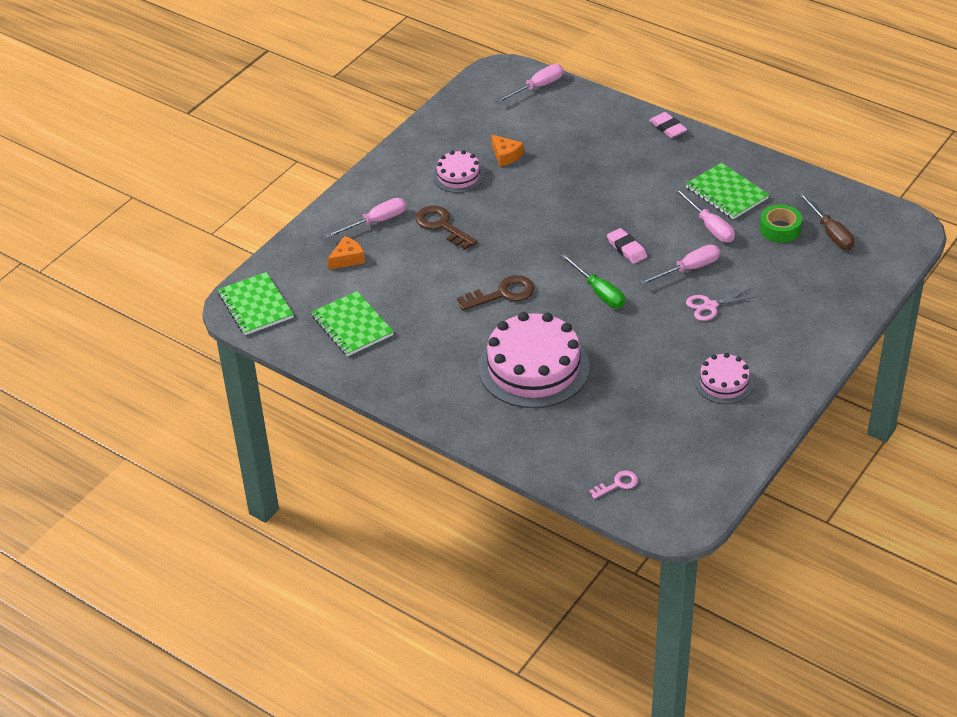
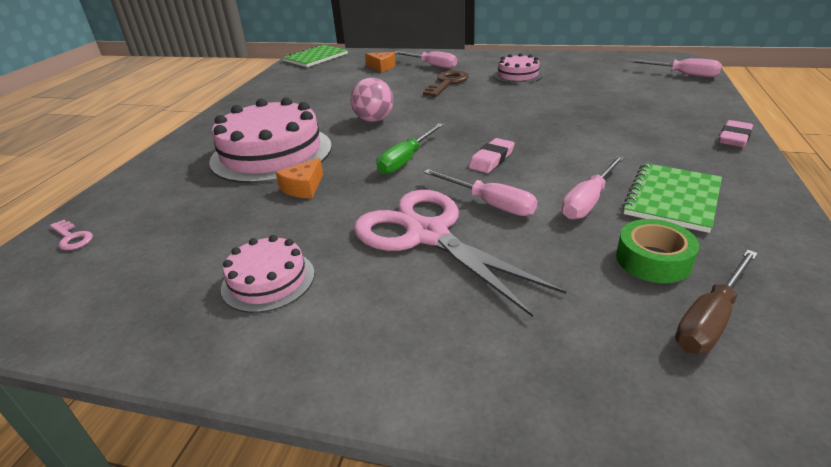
camera: 70 degrees right, 10 degrees down
green notebook [311,291,394,356] -> none
brown key [457,275,535,311] -> pink ball [350,78,394,122]
orange cheese [491,135,524,167] -> orange cheese moved to [275,158,323,198]
pink scissors [686,288,757,321] -> pink scissors [354,190,566,317], size x2.07

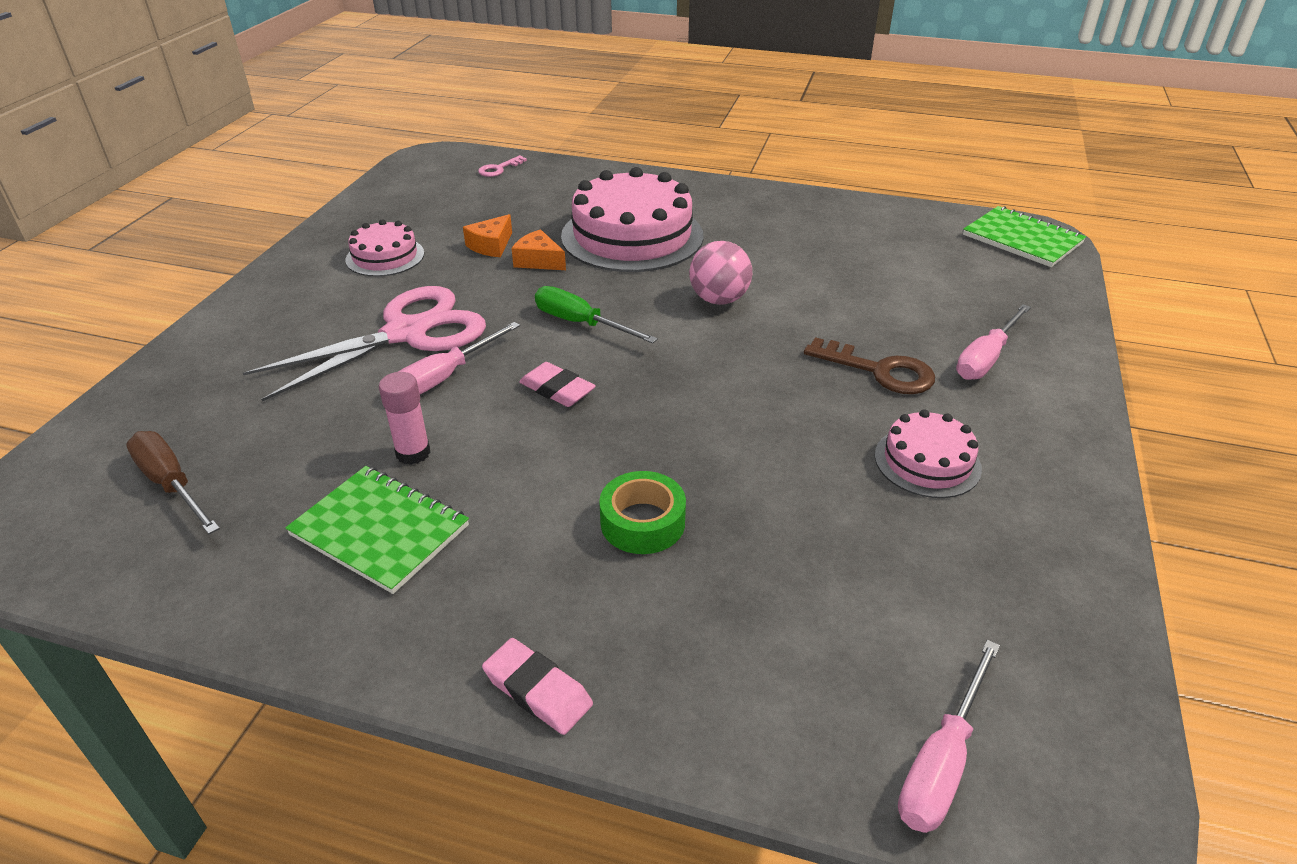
camera: 90 degrees right, 5 degrees up
orange cheese [365,52,396,72] -> orange cheese moved to [463,214,512,257]
pink screwdriver [562,156,624,220] -> pink glue stick [379,372,431,465]
green tape [616,219,699,283] -> green tape moved to [599,471,686,554]

